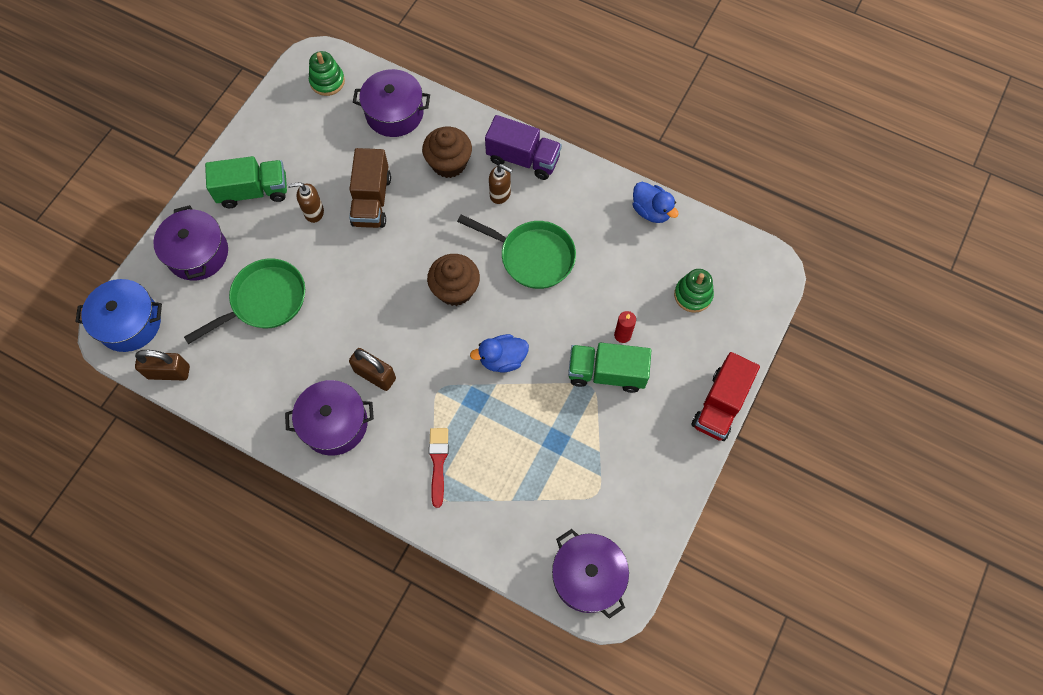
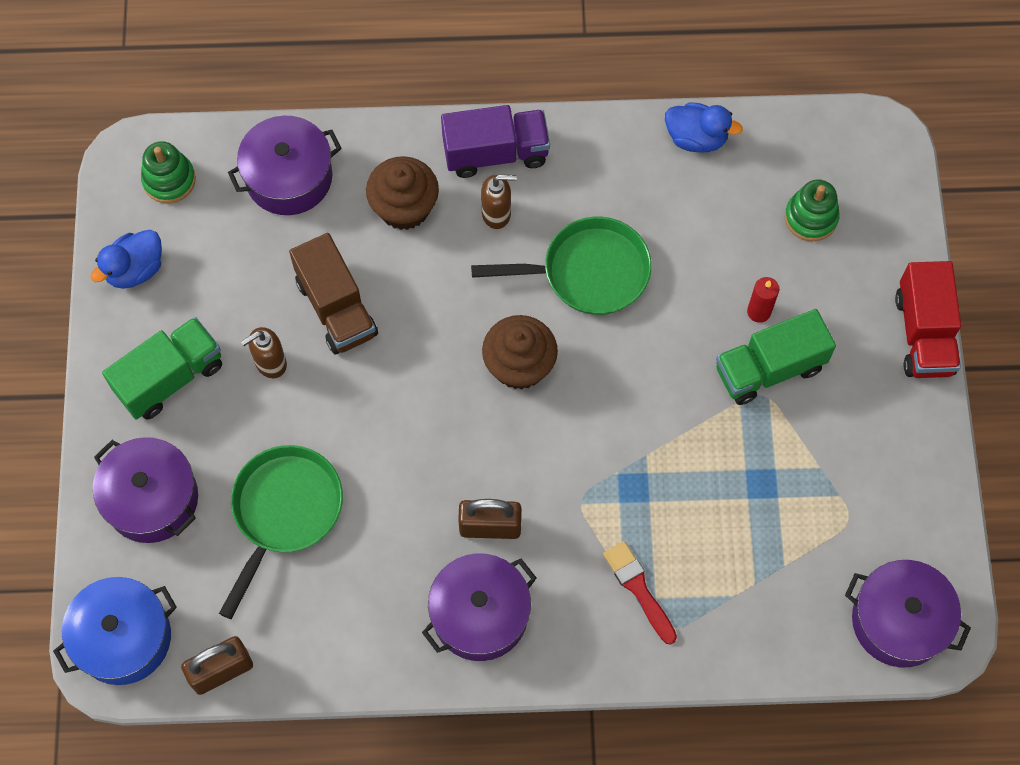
camera: 30 degrees left, 0 degrees up
blue duck [470,334,529,372] -> blue duck moved to [91,230,162,289]

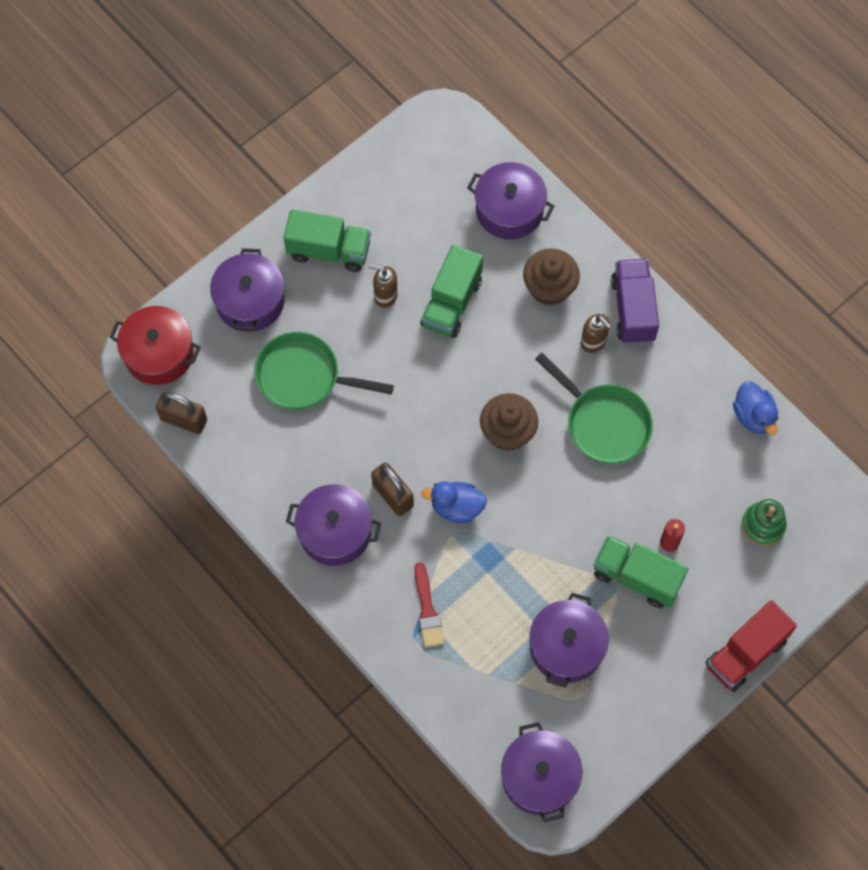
camera: 50 degrees right, 0 degrees up
blue pot [53,577,177,685] -> red pot [110,306,201,385]
blue duck [91,230,162,289] -> blue duck moved to [421,481,487,523]
green stacking toy [141,141,196,203] -> none
green pan [219,445,343,619] -> green pan turned 150 degrees counterclockwise [254,332,394,410]
brown truck [289,233,378,354] -> green truck [421,245,483,338]
purple truck [441,105,550,178] -> purple truck turned 135 degrees counterclockwise [611,259,659,344]
red brush [603,541,677,645] -> red brush turned 150 degrees clockwise [414,562,444,647]
none -> purple pot [529,593,609,688]

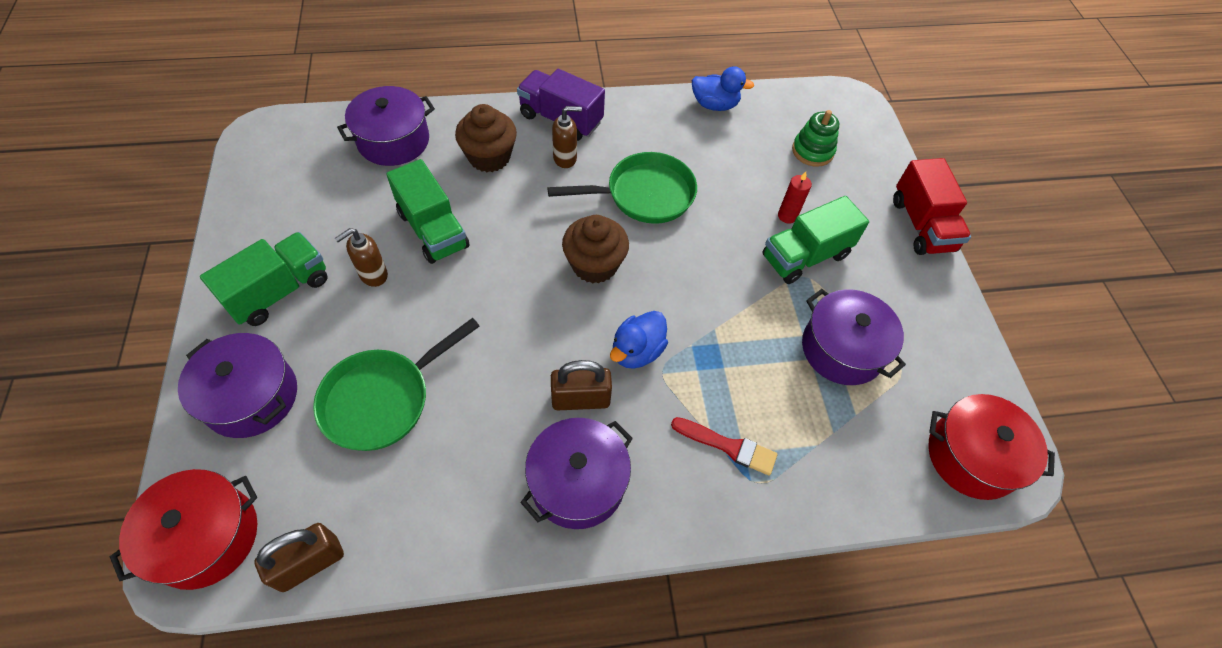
camera: 60 degrees left, 10 degrees down
purple pot [501,722,583,822] -> red pot [928,394,1055,500]

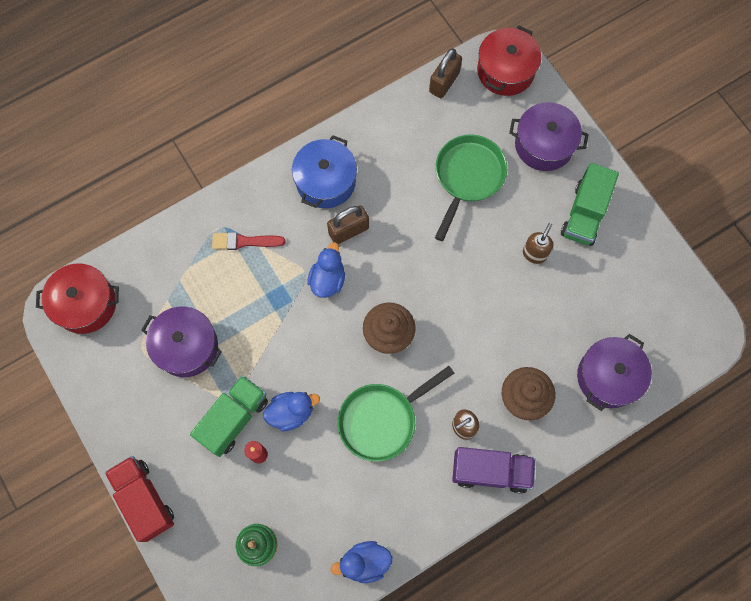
camera: 160 degrees right, 15 degrees up
green truck [386,159,470,264] -> none
purple pot [520,418,633,529] -> blue pot [292,135,357,208]
none -> blue duck [263,392,320,431]

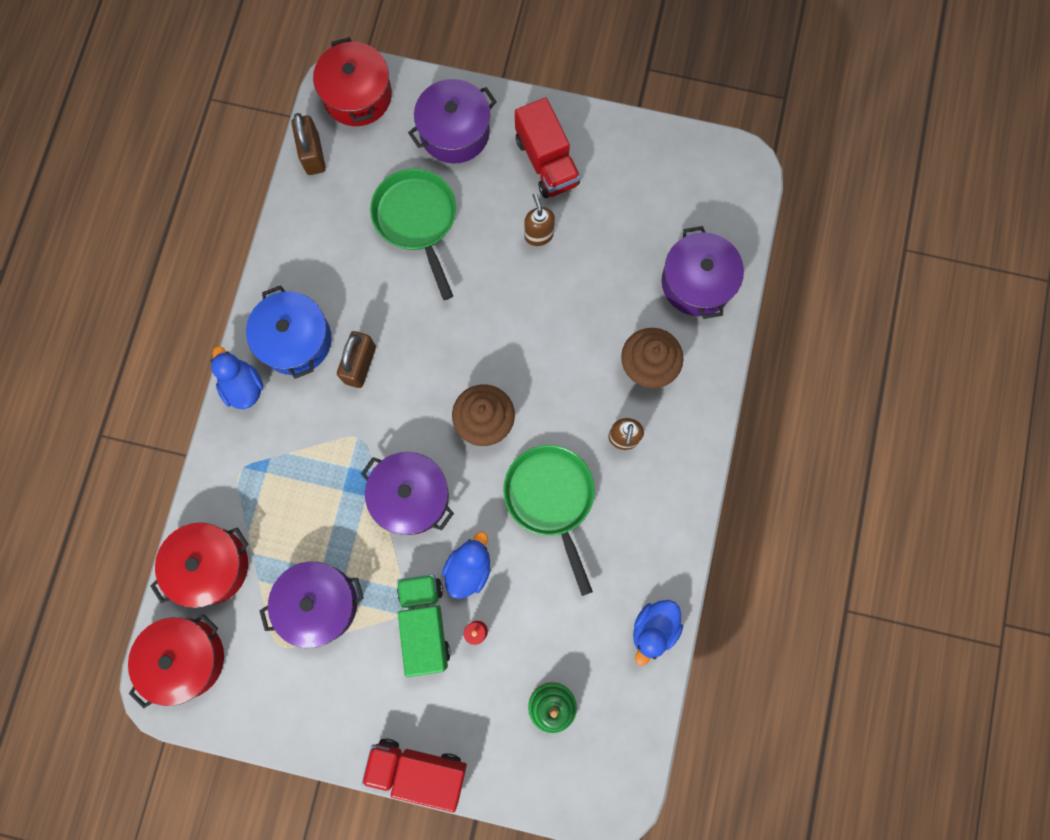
camera: 45 degrees left, 5 degrees up
red brush [212,232,286,250] -> none
blue duck [307,242,345,298] -> blue duck moved to [211,346,263,409]
green pan [338,366,454,462] -> green pan turned 150 degrees clockwise [503,445,595,596]
purple truck [452,447,536,494] -> none
green truck [561,163,619,246] -> red truck [515,97,580,198]
none -> red pot [150,522,248,608]
none -> purple pot [361,452,454,535]

